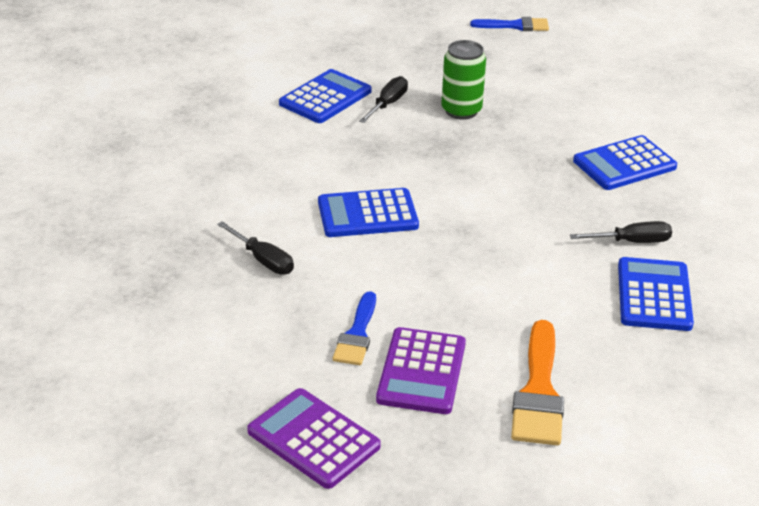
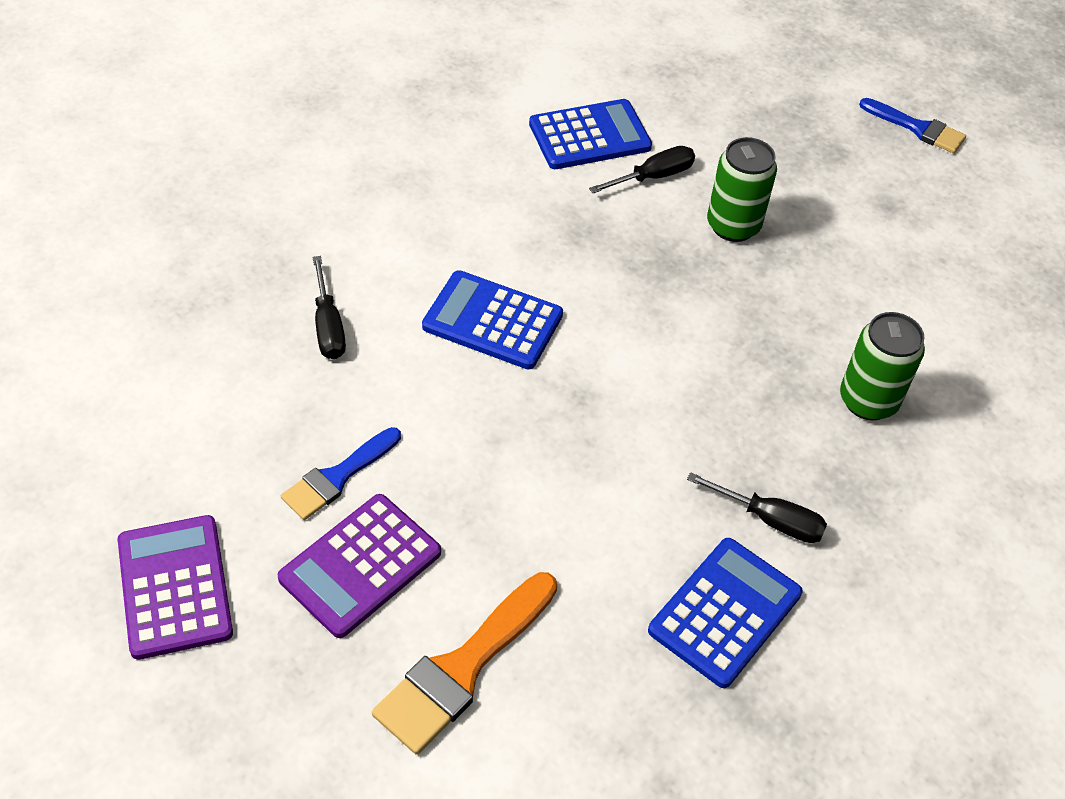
camera: 30 degrees right, 15 degrees up
blue calculator [573,135,677,190] -> green can [840,312,925,420]

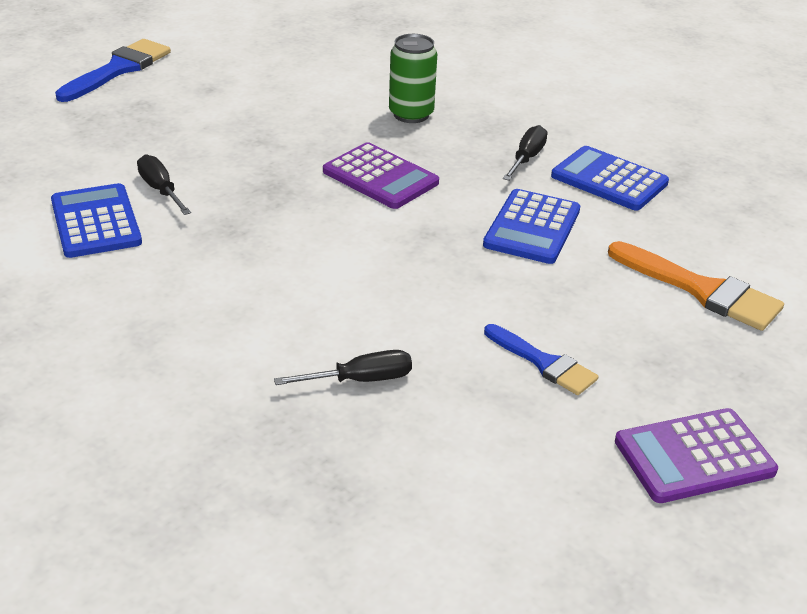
camera: 90 degrees left, 15 degrees down
purple calculator [277,494,441,638] -> purple calculator moved to [323,142,439,209]
blue calculator [422,270,563,369] -> blue calculator moved to [483,189,580,264]
green can [707,137,777,242] -> none
blue brush [859,98,966,153] -> blue brush [55,39,171,102], size x1.54

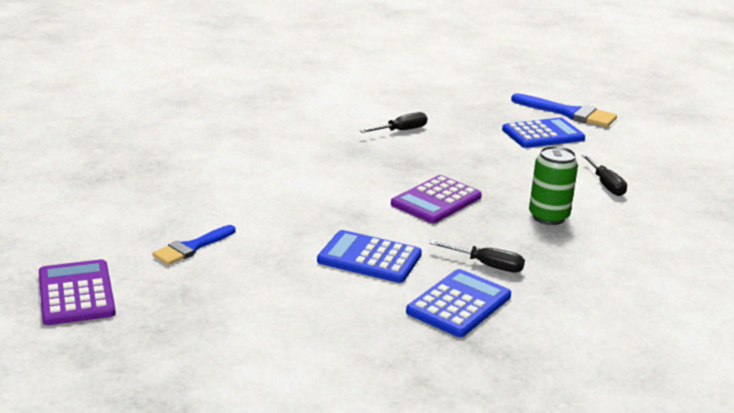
camera: 90 degrees right, 10 degrees down
blue calculator [51,183,142,258] -> blue calculator moved to [502,118,585,148]
black screwdriver [274,350,412,385] -> black screwdriver moved to [581,154,627,196]
orange brush [608,241,784,331] -> none

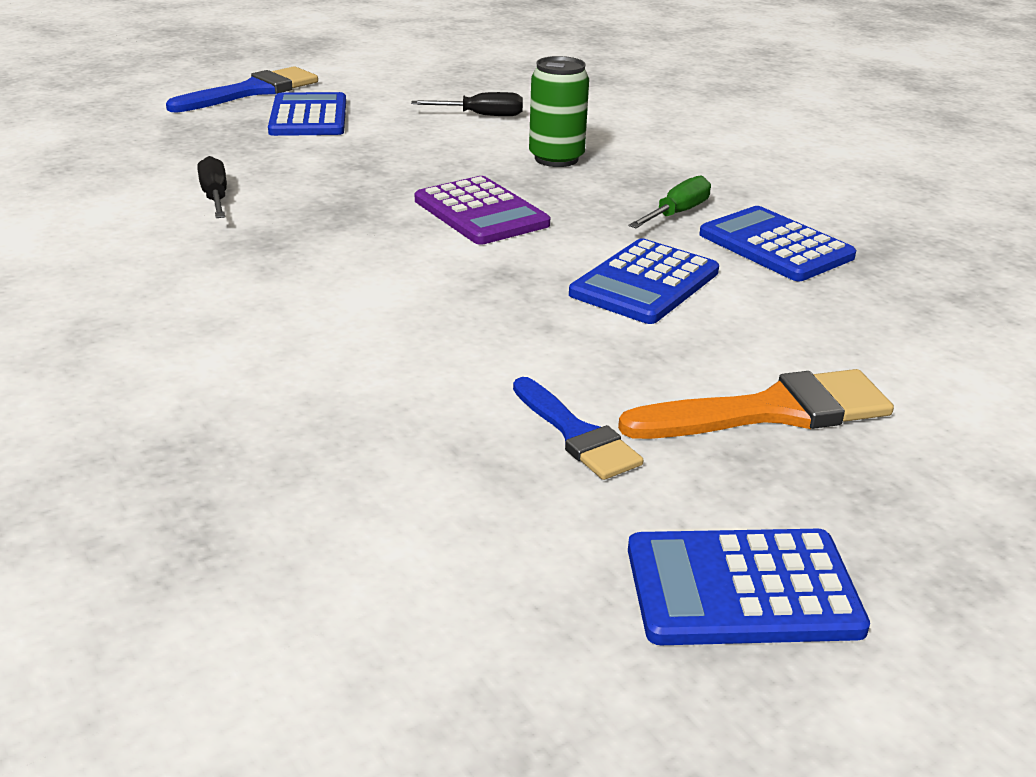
camera: 75 degrees left, 5 degrees up
purple calculator [39,259,116,325] -> blue calculator [628,529,870,645]
black screwdriver [429,240,525,273] -> green screwdriver [628,175,711,228]
none -> orange brush [618,369,894,439]

